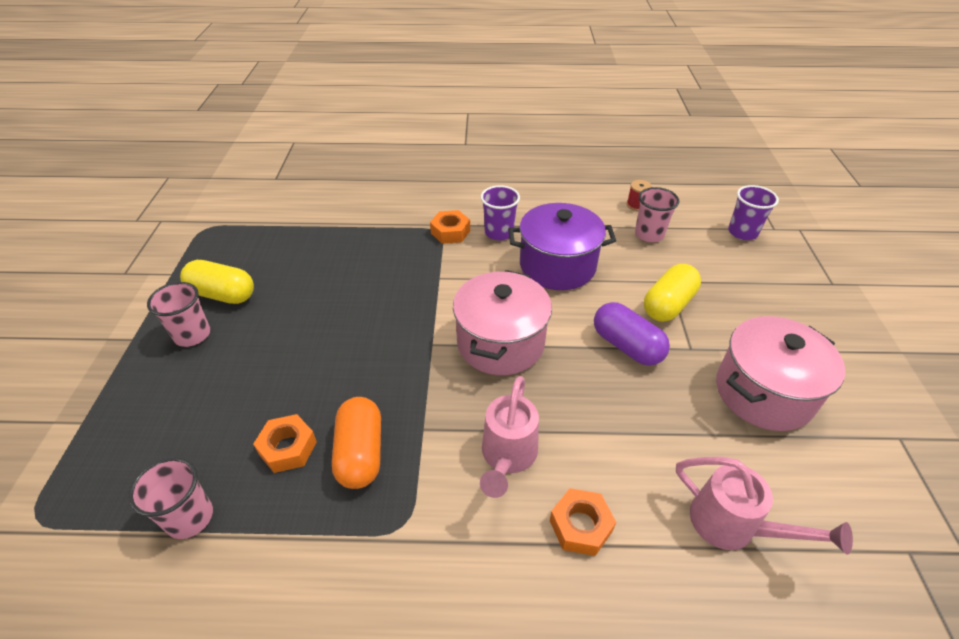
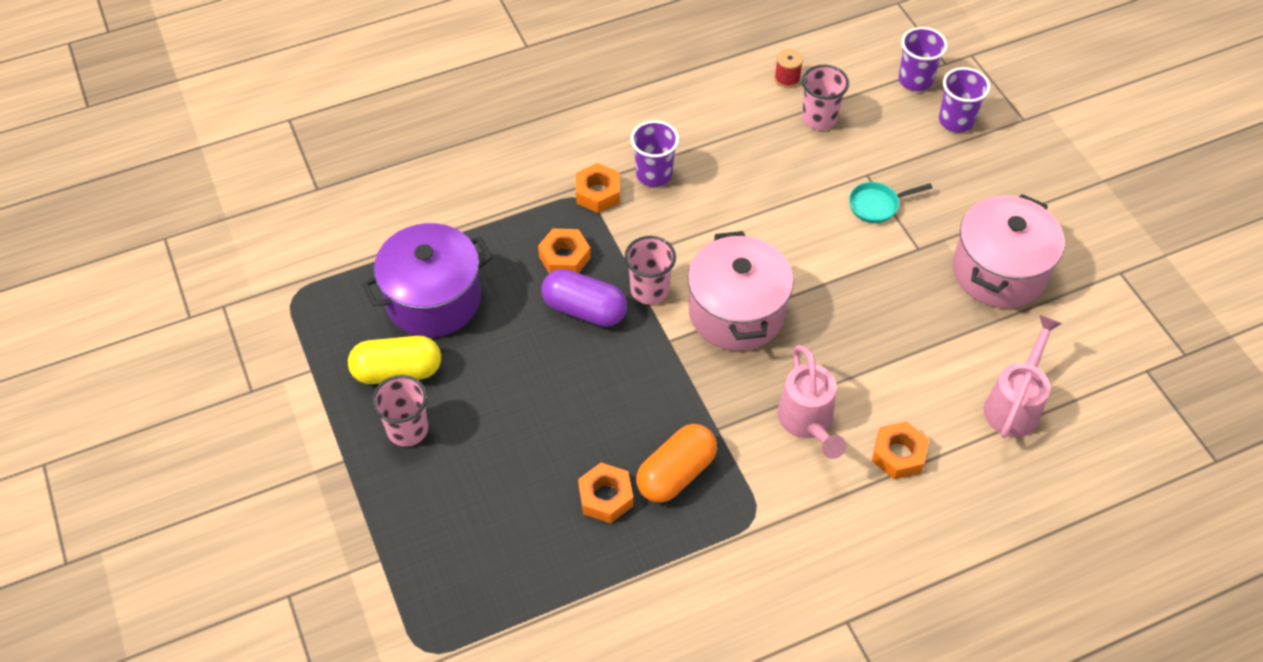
camera: 25 degrees left, 10 degrees up
pink cup [128,457,213,539] -> pink cup moved to [625,236,676,305]
orange capsule [332,397,381,489] -> orange capsule turned 75 degrees clockwise [636,424,717,503]
purple pot [508,203,616,290] -> purple pot moved to [362,223,493,337]
purple capsule [594,302,670,366] -> purple capsule moved to [542,269,627,327]
yellow capsule [644,264,701,322] -> turquoise pan [849,182,933,223]
pink watering can [676,457,853,554] -> pink watering can turned 75 degrees counterclockwise [984,315,1062,438]
none -> orange nut [538,229,591,273]
none -> purple cup [939,67,990,133]

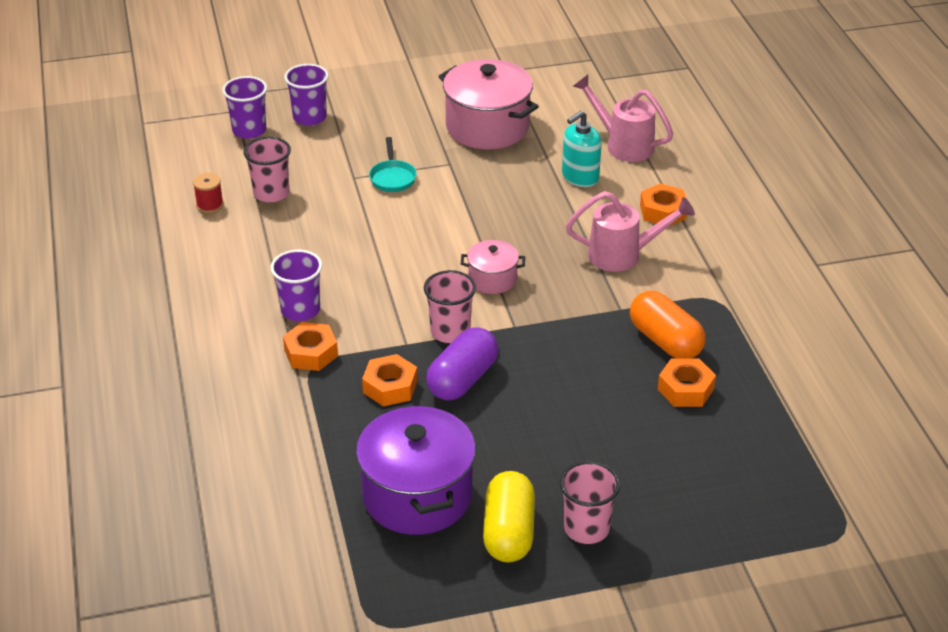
camera: 80 degrees left, 15 degrees down
pink pot [688,231,794,351] -> pink pot [461,240,525,294], size x0.51
none -> turquoise soap dispenser [562,111,602,187]

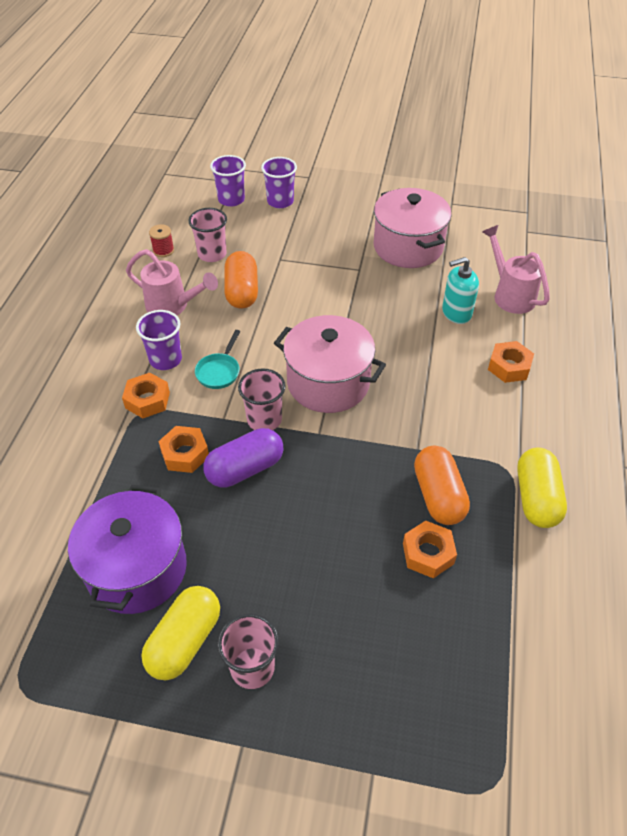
camera: 25 degrees right, 10 degrees up
turquoise pan [369,137,417,192] -> turquoise pan moved to [195,330,240,389]
pink pot [461,240,525,294] -> pink pot [274,315,386,413], size x1.95
pink watering can [566,191,695,272] -> pink watering can moved to [126,249,218,315]
none -> orange capsule [224,251,258,309]
none -> yellow capsule [517,447,567,528]

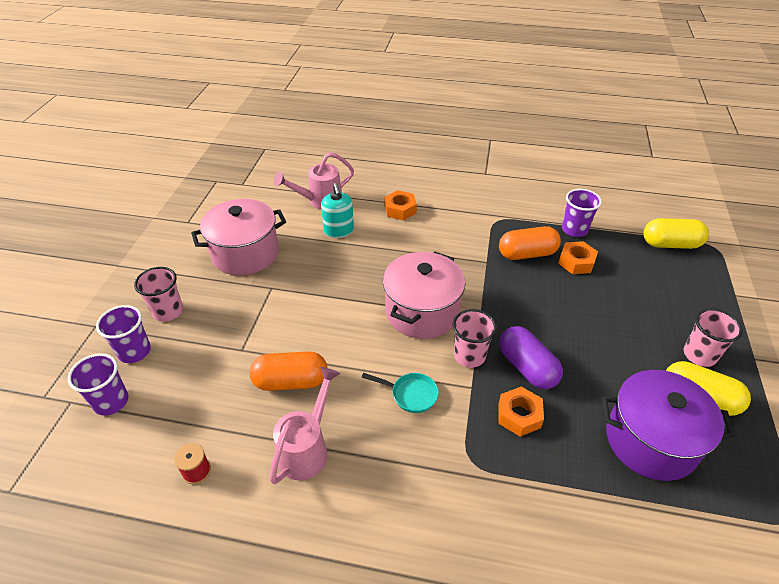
camera: 90 degrees left, 5 degrees down
orange nut [122,373,170,418] -> none
purple cup [136,310,182,370] -> purple cup moved to [562,189,602,237]
pink cup [188,208,227,262] -> pink cup moved to [134,267,183,322]
yellow capsule [517,447,567,528] -> yellow capsule moved to [643,218,709,249]

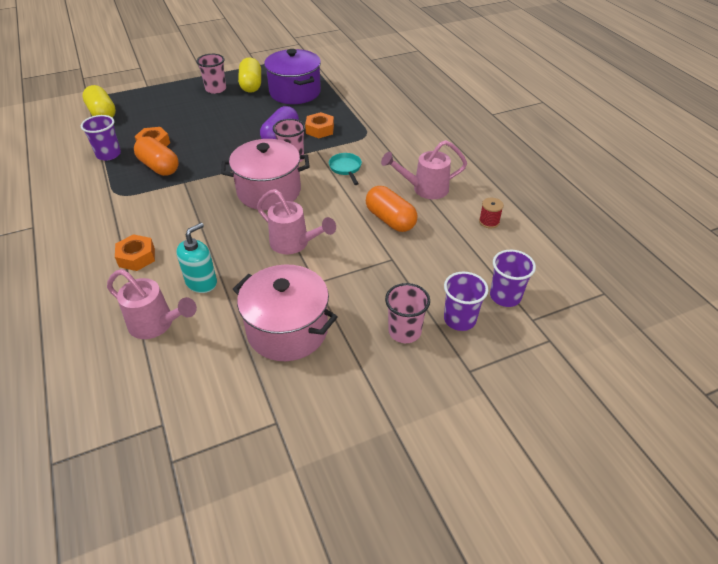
camera: 125 degrees left, 0 degrees up
none -> pink watering can [257,189,336,254]

